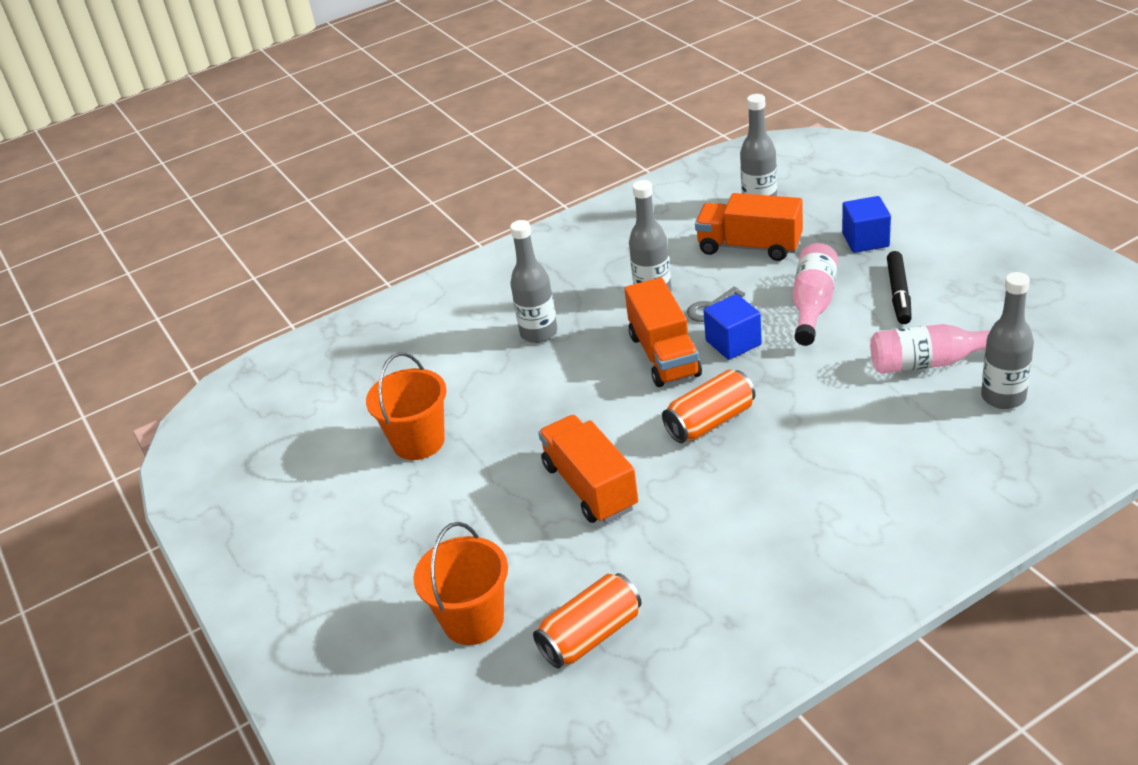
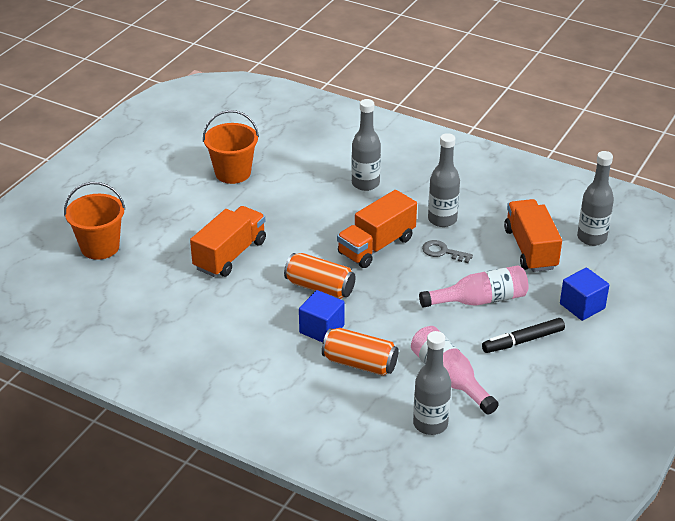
camera: 55 degrees right, 0 degrees up
orange can [533,573,642,669] -> orange can moved to [322,328,399,376]
blue cube [703,294,762,360] -> blue cube moved to [299,290,345,343]

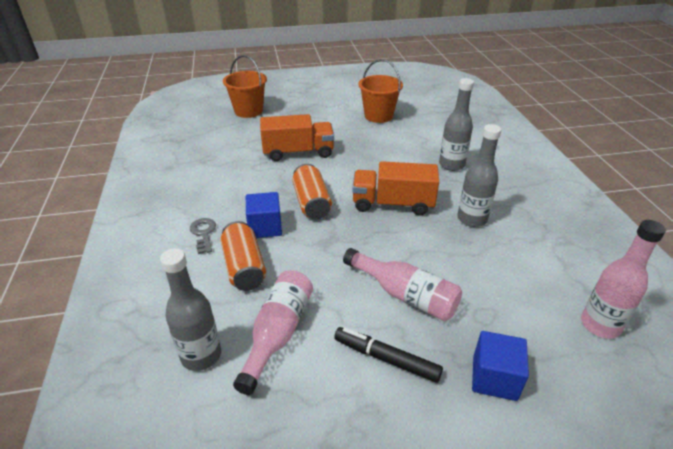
camera: 50 degrees right, 0 degrees up
grey key [422,240,473,263] -> grey key moved to [190,218,216,254]
orange truck [504,199,562,272] -> none
grey bottle [577,151,614,246] -> pink bottle [581,220,666,339]

